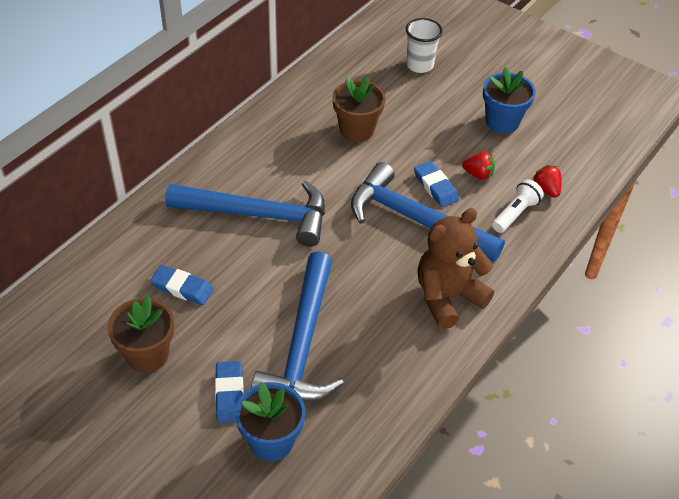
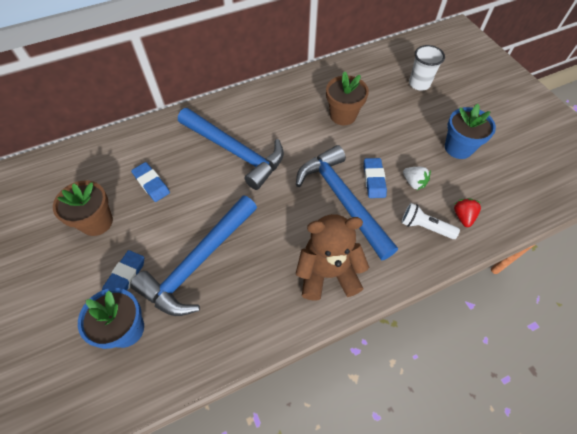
camera: 30 degrees right, 10 degrees up
red strawberry [462,152,495,180] -> white strawberry [403,167,431,190]
white flashlight [492,179,544,233] -> white flashlight turned 135 degrees counterclockwise [401,203,460,239]

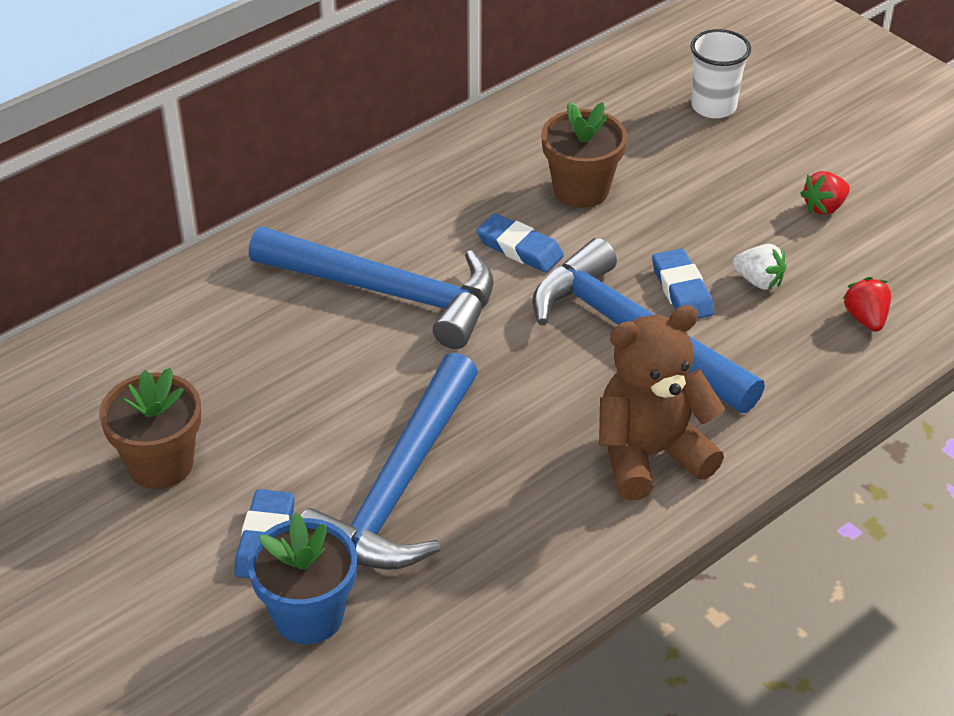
camera: 15 degrees left, 15 degrees down
blue eraser [131,162,170,202] -> blue eraser moved to [476,213,564,273]
white flashlight [401,203,460,239] -> none
blue flower pot [445,104,496,159] -> red strawberry [800,171,850,215]

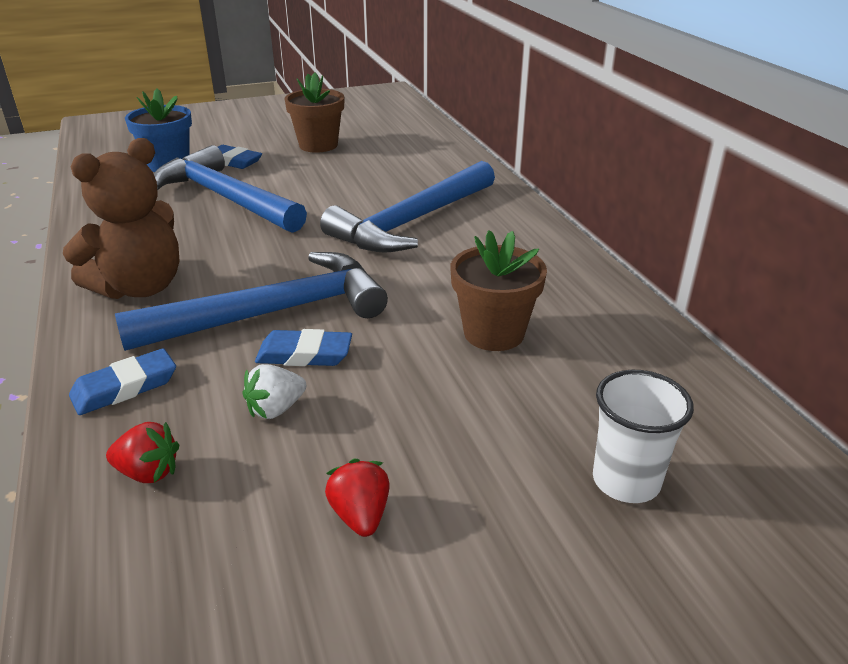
camera: 110 degrees right, 10 degrees down
blue eraser [476,213,564,273] -> blue eraser moved to [69,348,176,415]
brown teddy bear [599,305,725,500] -> brown teddy bear turned 45 degrees clockwise [63,138,179,299]

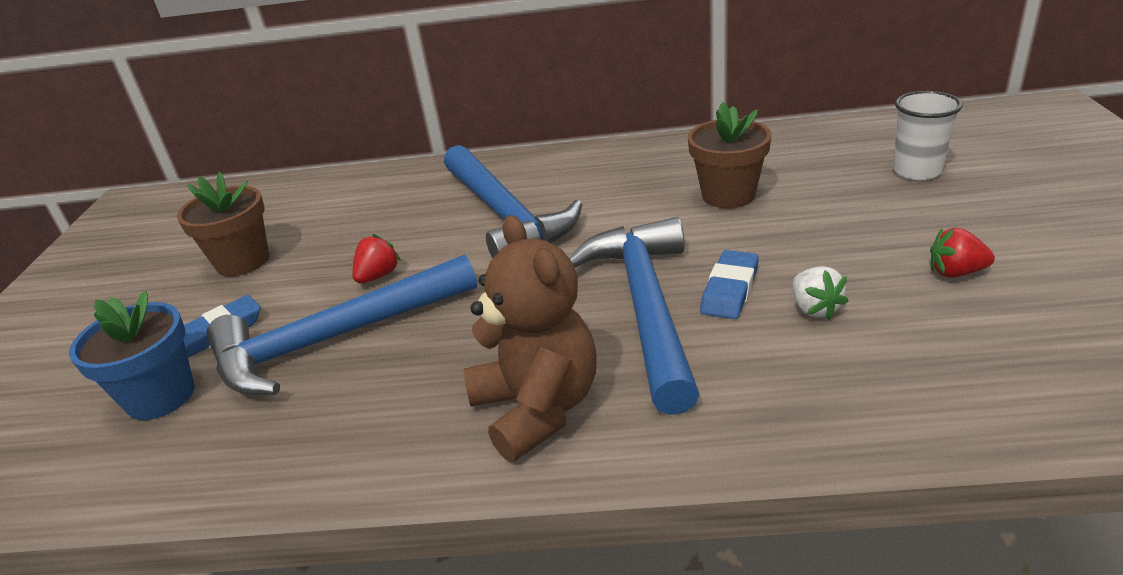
camera: 65 degrees left, 0 degrees up
blue eraser [69,348,176,415] -> none
red strawberry [106,422,179,483] -> red strawberry moved to [352,234,401,283]

